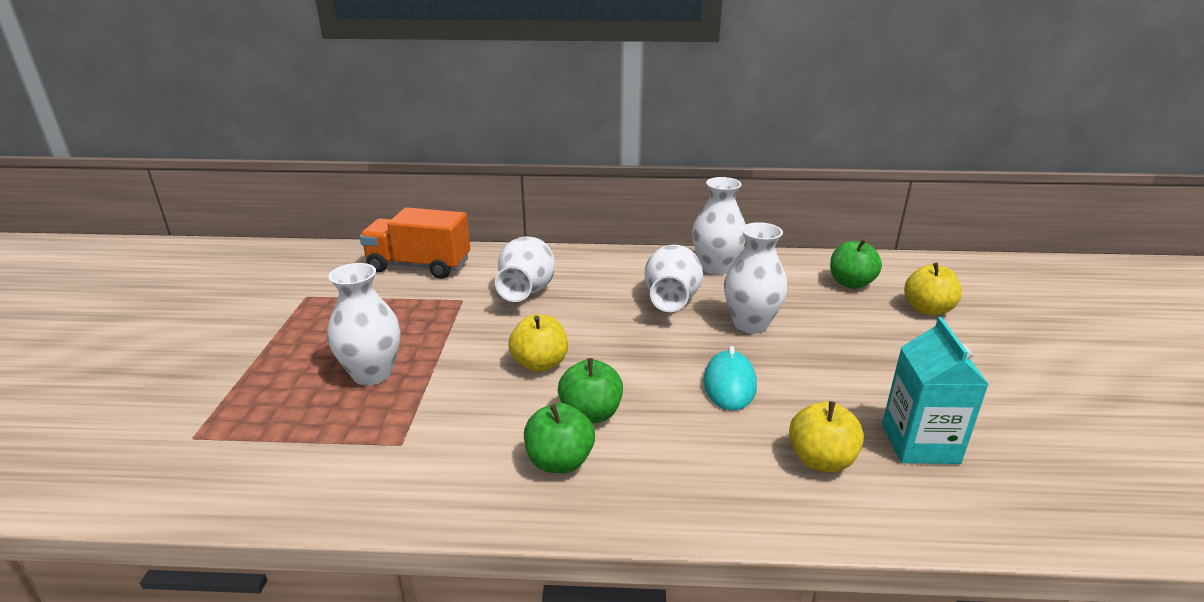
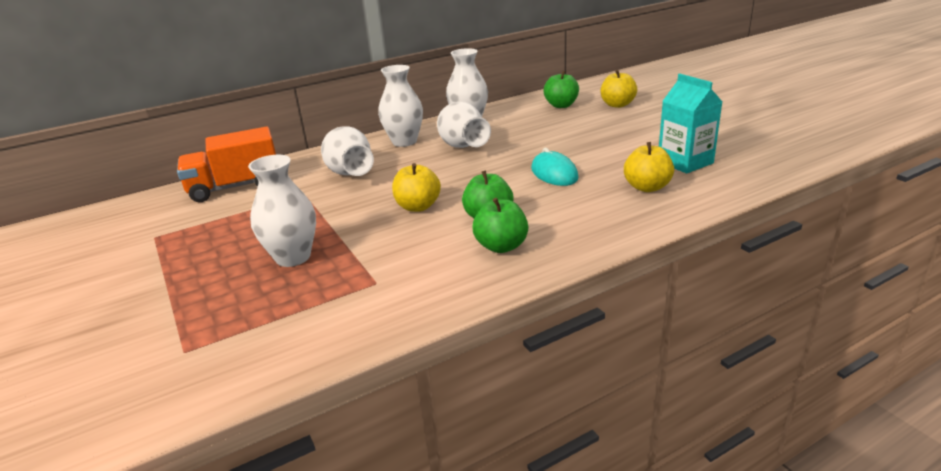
camera: 30 degrees left, 0 degrees up
white vase [724,222,788,334] -> white vase moved to [378,65,423,147]

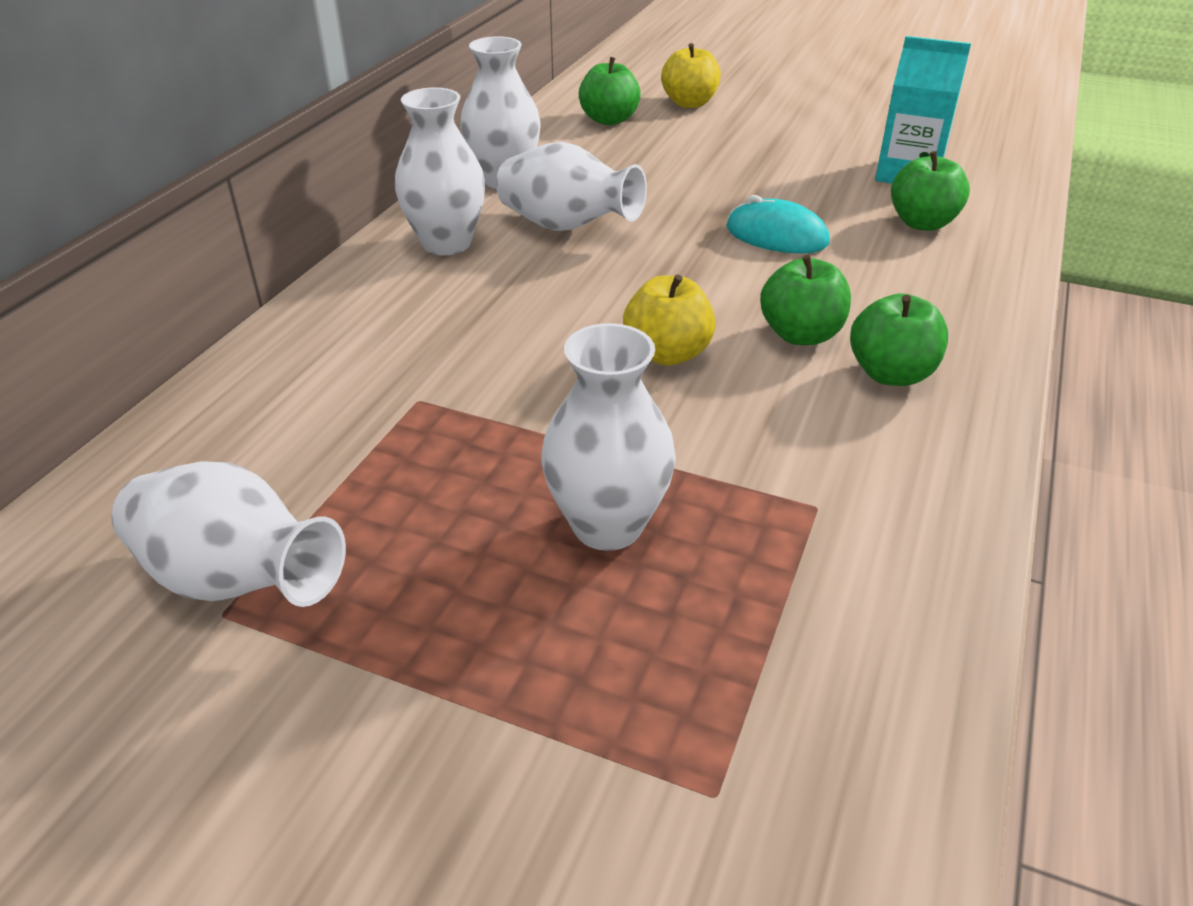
camera: 40 degrees left, 10 degrees up
orange truck [177,127,276,202] -> none
white vase [321,126,374,176] -> white vase moved to [112,461,346,607]
yellow apple [624,142,674,192] -> green apple [891,151,970,231]

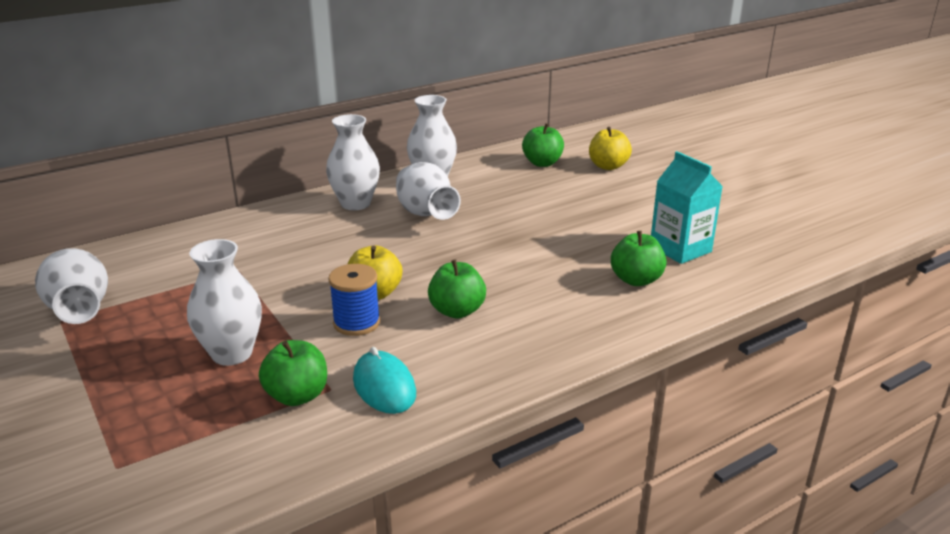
camera: 35 degrees right, 10 degrees down
turquoise mouse [726,195,830,254] -> turquoise mouse moved to [353,347,416,414]
green apple [850,293,948,386] -> green apple moved to [259,340,327,406]
none -> blue spool [328,264,380,336]

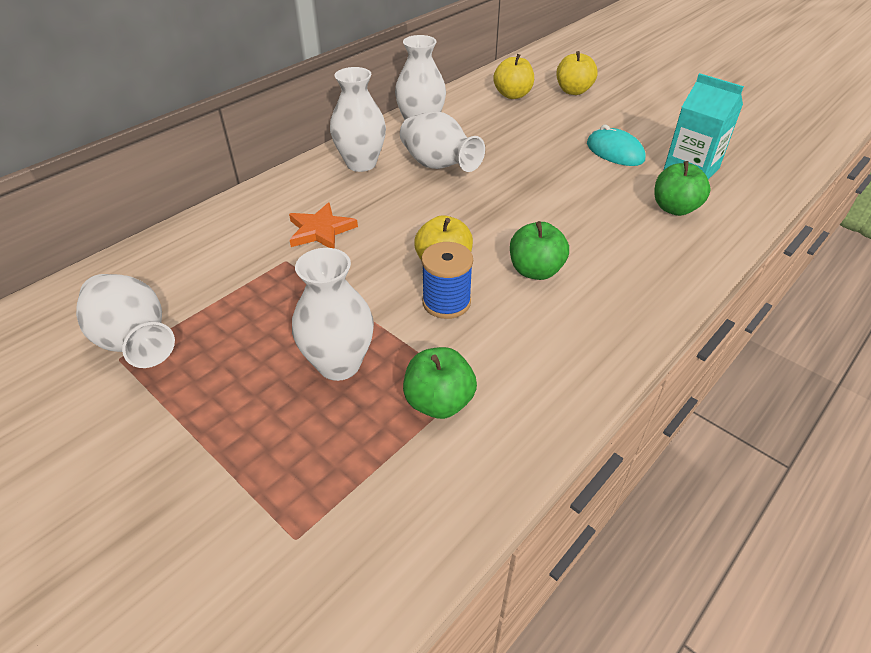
camera: 15 degrees left, 15 degrees up
turquoise mouse [353,347,416,414] -> turquoise mouse moved to [587,125,645,166]
green apple [522,123,564,167] -> yellow apple [493,54,534,99]
none -> orange star [289,202,358,249]

